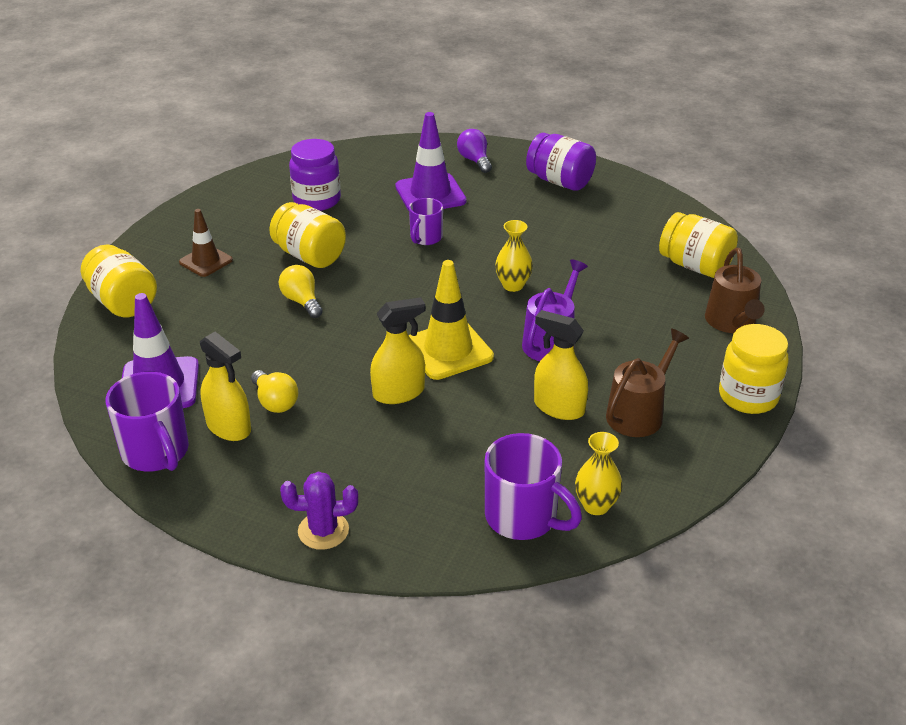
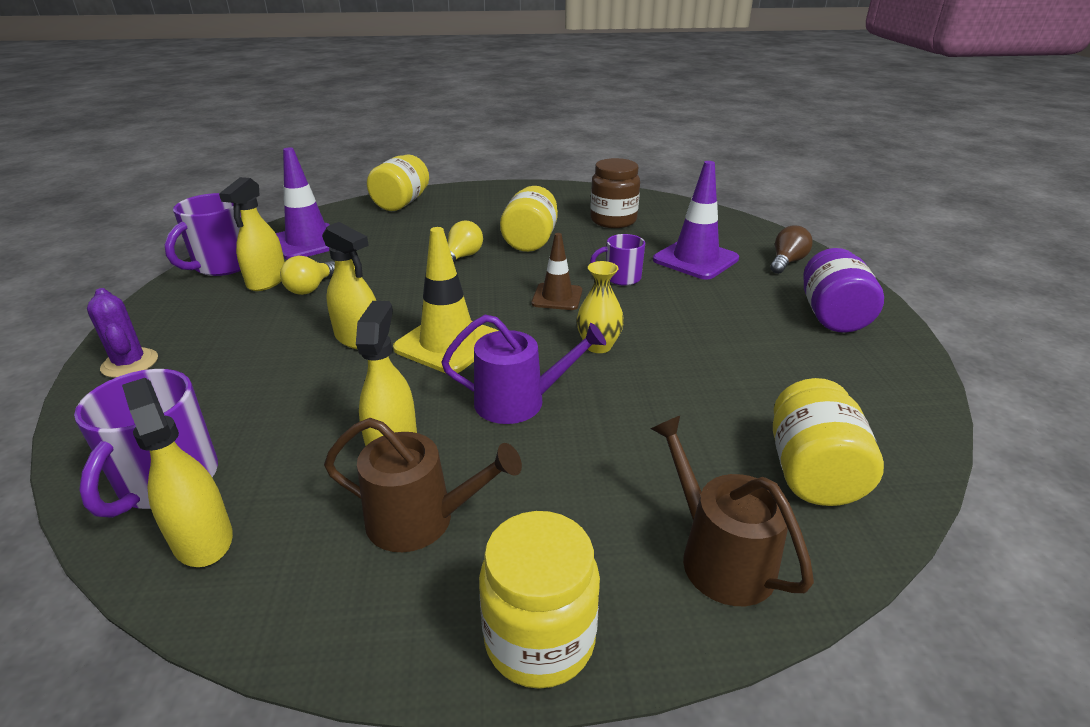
camera: 60 degrees right, 5 degrees down
brown traffic cone [179,209,233,277] -> brown traffic cone moved to [532,233,582,310]
purple jar [289,139,341,211] -> brown jar [590,158,640,228]
purple light bulb [457,129,492,173] -> brown light bulb [770,225,812,274]
yellow vase [575,432,623,515] -> yellow spray bottle [122,378,233,567]
brown watering can [705,248,765,333] -> brown watering can turned 90 degrees clockwise [651,416,814,606]

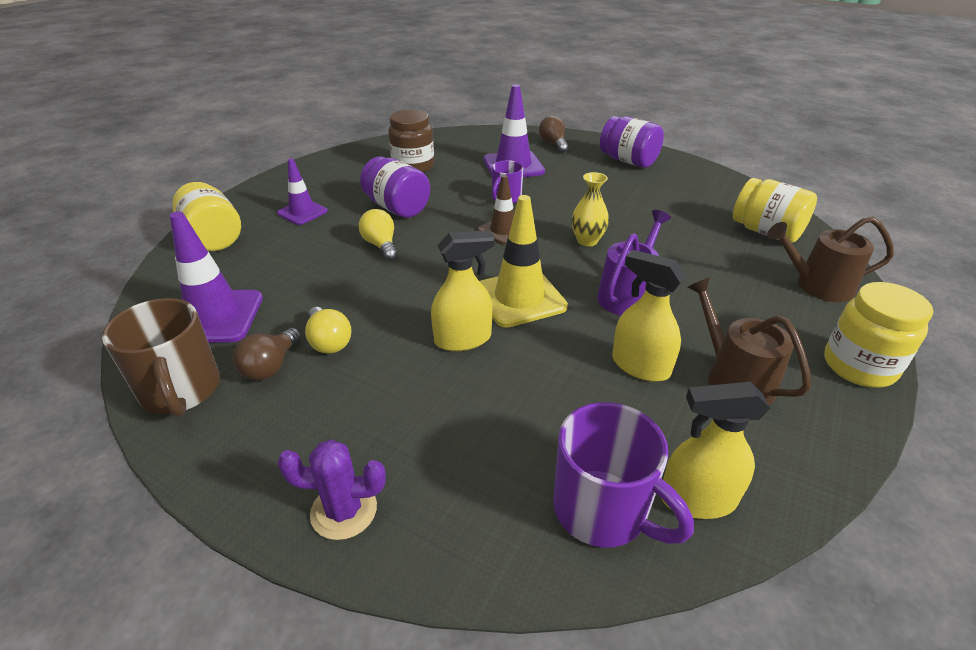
camera: 55 degrees left, 5 degrees up
purple mug [165,193,241,276] -> brown mug [102,298,220,417]
yellow spray bottle [219,177,284,291] -> brown light bulb [233,328,301,381]
brown watering can [324,418,522,552] -> brown watering can turned 75 degrees counterclockwise [688,277,811,405]
yellow jar [500,186,558,252] -> purple jar [360,157,430,218]
none -> purple traffic cone [277,158,328,225]

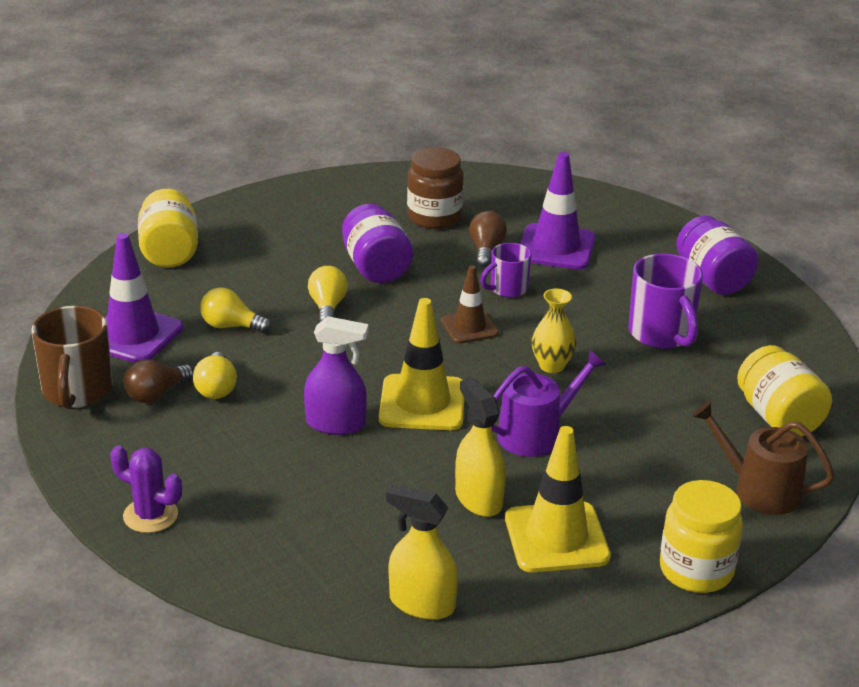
camera: 25 degrees right, 5 degrees down
purple traffic cone [277,158,328,225] -> none
yellow spray bottle [431,230,495,351] -> purple spray bottle [304,316,368,435]
brown light bulb [539,116,568,153] -> brown light bulb moved to [469,211,507,267]
purple mug [553,402,694,548] -> purple mug moved to [628,254,703,349]
brown watering can [688,277,811,405] -> yellow traffic cone [505,426,611,572]
none -> yellow light bulb [200,287,271,333]

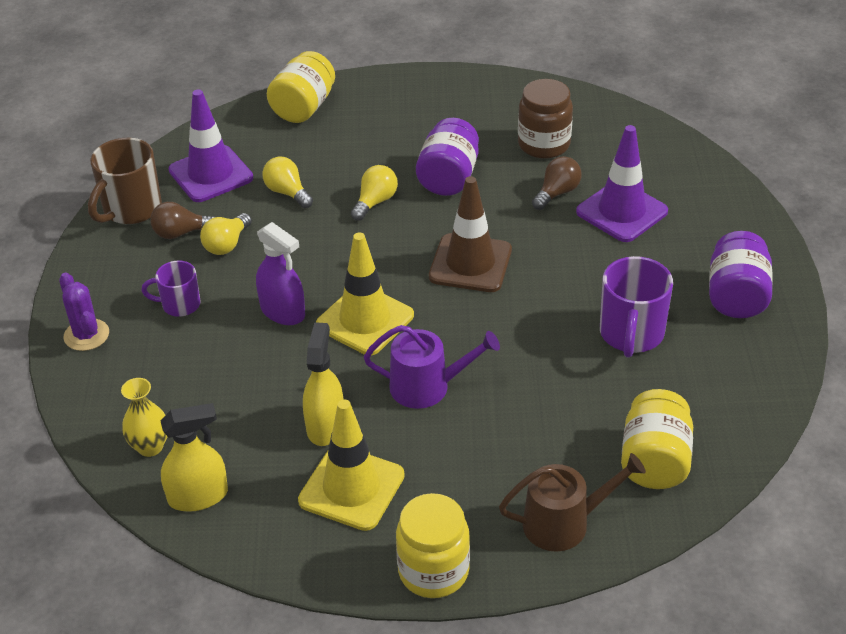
camera: 35 degrees right, 10 degrees up
yellow spray bottle [386,484,458,620] -> yellow spray bottle turned 105 degrees clockwise [161,403,228,512]
brown traffic cone [441,265,499,344] -> brown traffic cone [429,176,512,292], size x1.60
purple mug [480,243,532,298] -> purple mug moved to [141,260,201,317]
yellow vase [532,288,576,373] -> yellow vase moved to [121,378,168,457]
brown watering can [692,401,835,515] -> brown watering can turned 105 degrees clockwise [499,453,646,552]

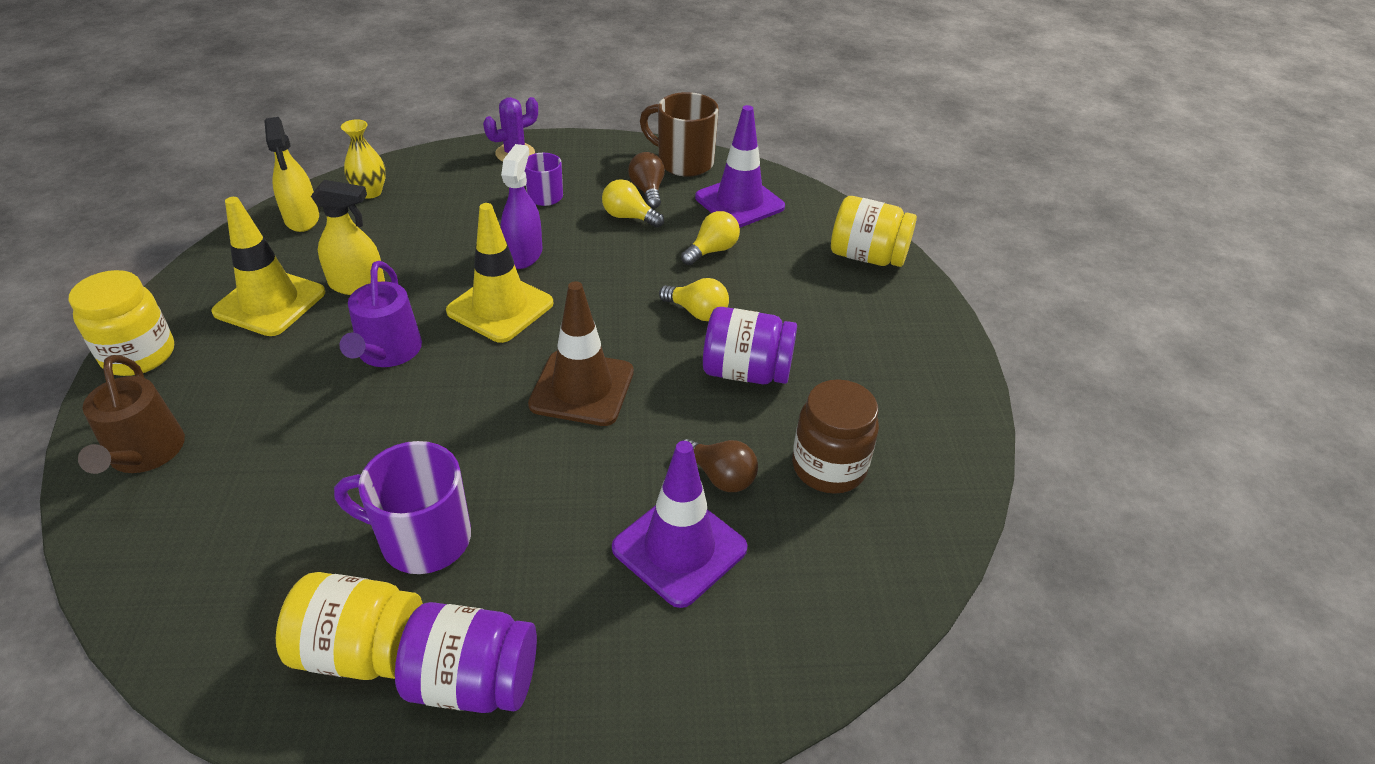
camera: 85 degrees right, 0 degrees up
purple spray bottle [256,222,305,325] -> purple spray bottle turned 150 degrees clockwise [501,144,542,269]
yellow jar [621,389,693,489] -> yellow jar moved to [276,572,423,680]

